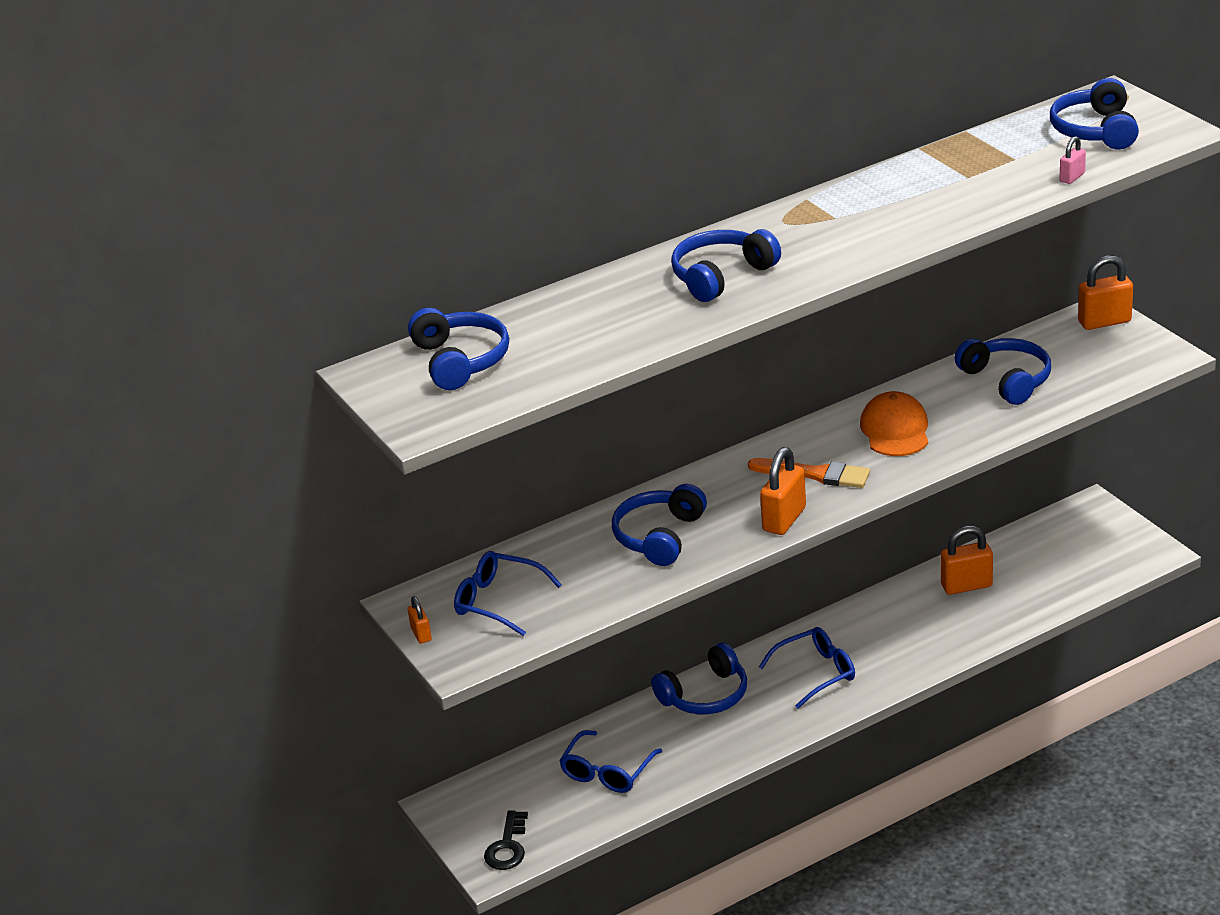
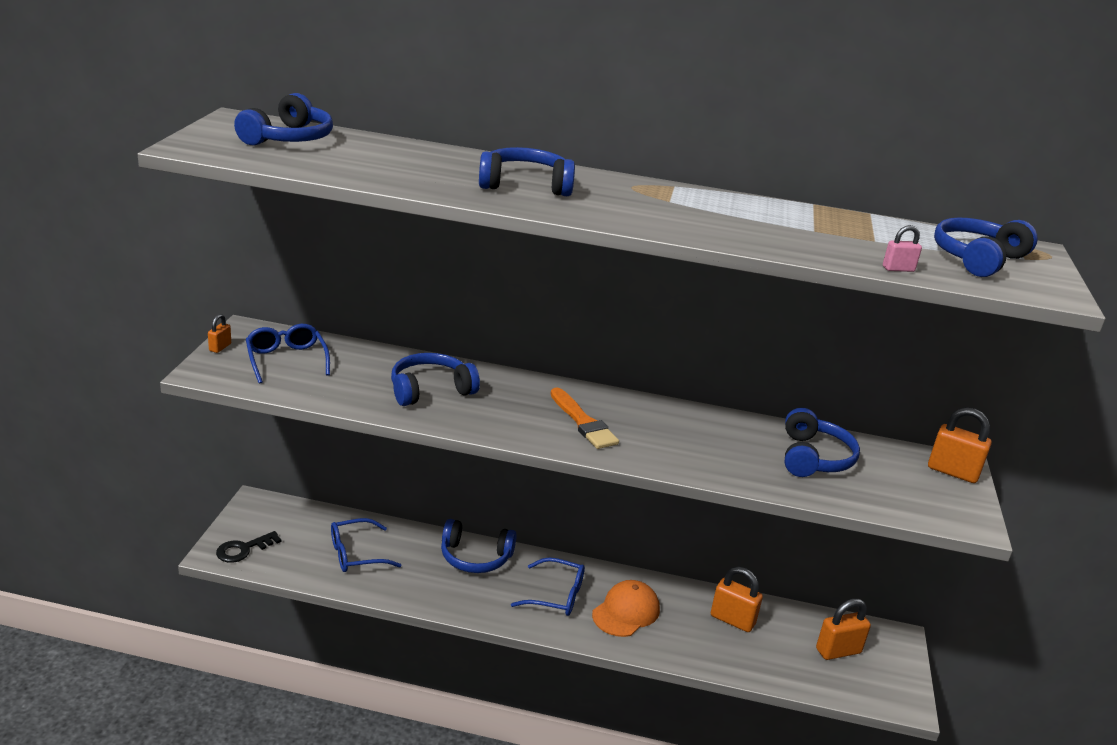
camera: 35 degrees right, 5 degrees down
orange padlock [760,447,806,535] -> orange padlock moved to [816,599,871,660]
orange cap [860,391,928,456] -> orange cap moved to [592,580,660,637]

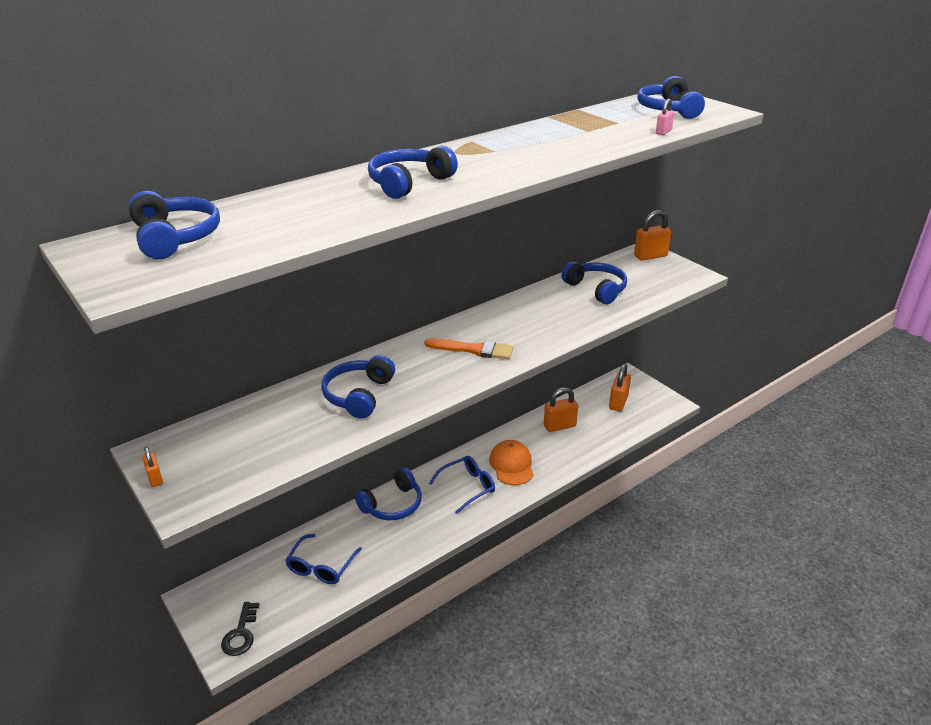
camera: 45 degrees left, 5 degrees up
blue glasses [246,324,330,384] -> none

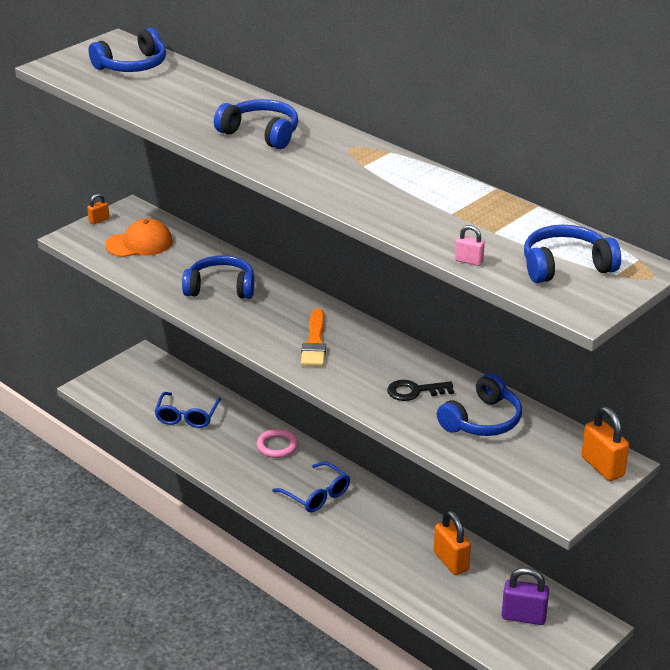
camera: 80 degrees right, 0 degrees up
black key [221,602,259,656] -> black key moved to [387,380,454,401]
blue glasses [285,534,362,584] -> blue glasses turned 90 degrees counterclockwise [154,392,221,428]
blue headphones [355,468,422,520] -> pink ring [256,429,298,458]
orange cap [489,440,534,485] -> orange cap moved to [105,218,173,257]
orange padlock [609,364,631,411] -> purple padlock [501,567,549,625]

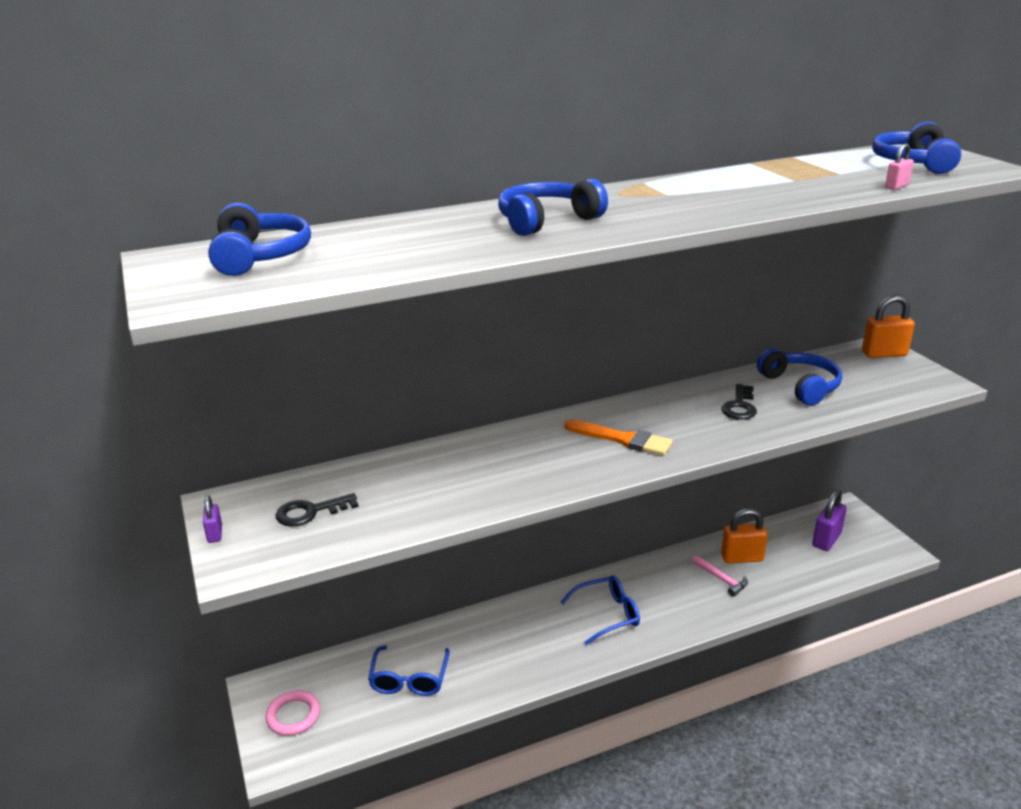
camera: 65 degrees left, 5 degrees down
orange padlock [87,193,109,224] -> purple padlock [203,495,222,543]
orange cap [105,218,173,257] -> black key [275,493,359,527]
blue glasses [154,392,221,428] -> blue glasses turned 60 degrees clockwise [368,646,450,696]
blue headphones [182,255,255,299] -> none
pink ring [256,429,298,458] -> pink ring moved to [265,691,320,736]
none -> pink hammer [692,555,748,597]

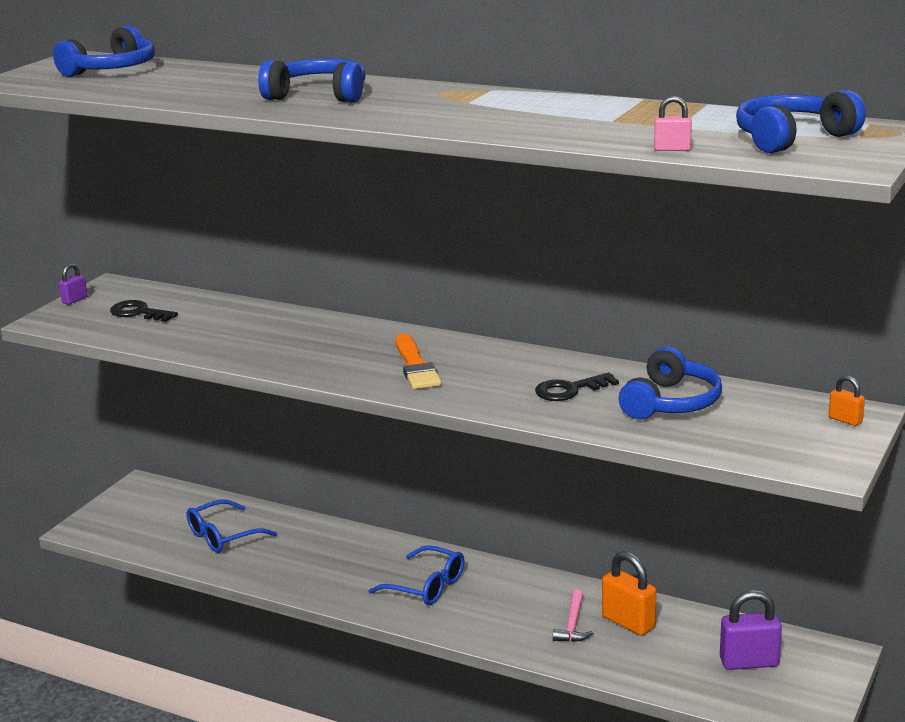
camera: 50 degrees right, 5 degrees down
pink ring [265,691,320,736] -> none
orange padlock [862,295,915,358] -> orange padlock [829,375,865,426], size x0.53

